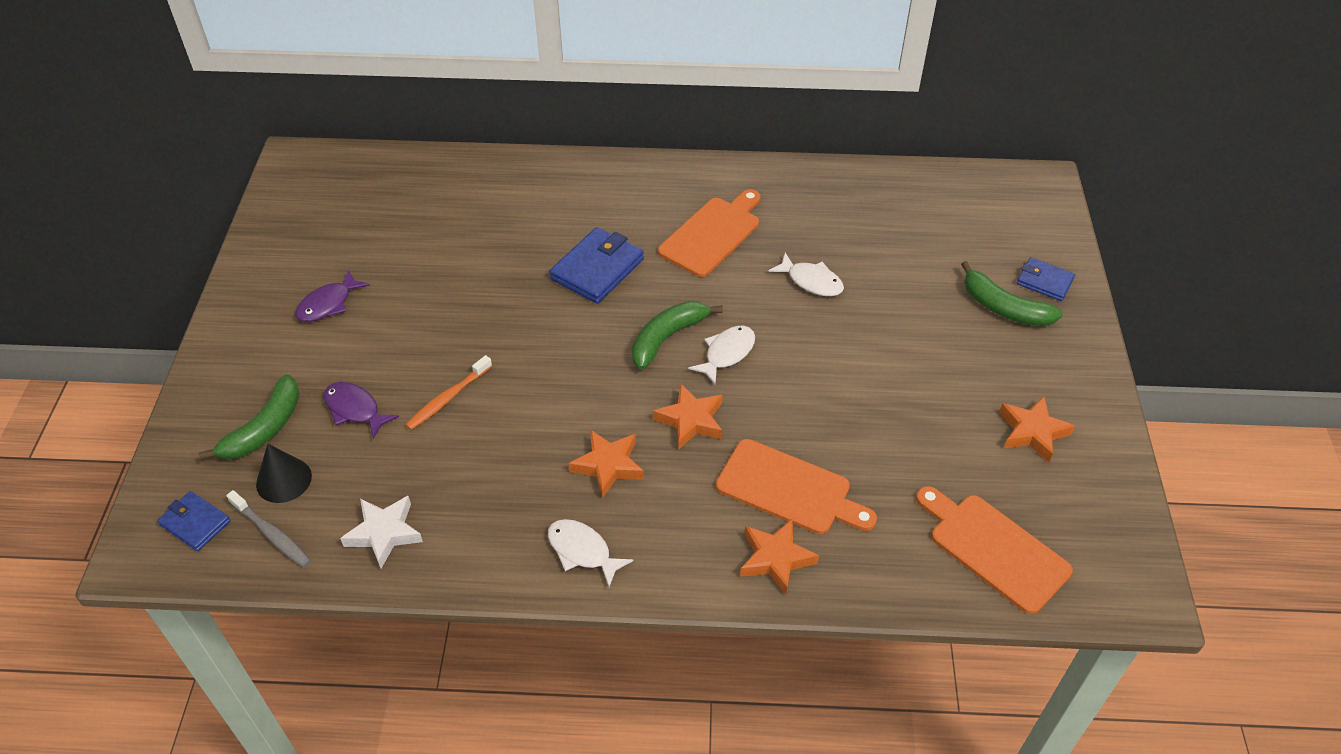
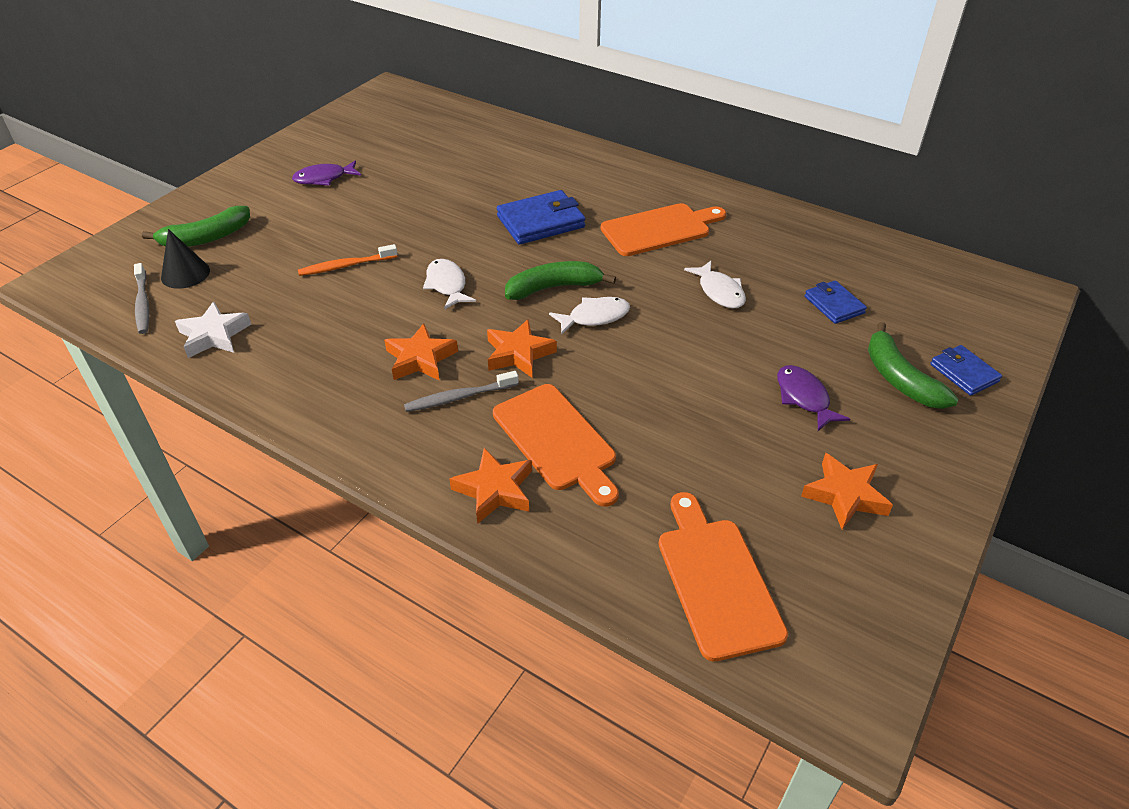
camera: 30 degrees right, 5 degrees down
blue wallet [157,491,230,551] -> blue wallet moved to [805,280,867,324]
purple fish [323,382,399,439] -> purple fish moved to [777,365,850,431]
white fish [548,519,634,587] -> white fish moved to [423,259,476,310]
none -> grey toothbrush [404,371,519,412]

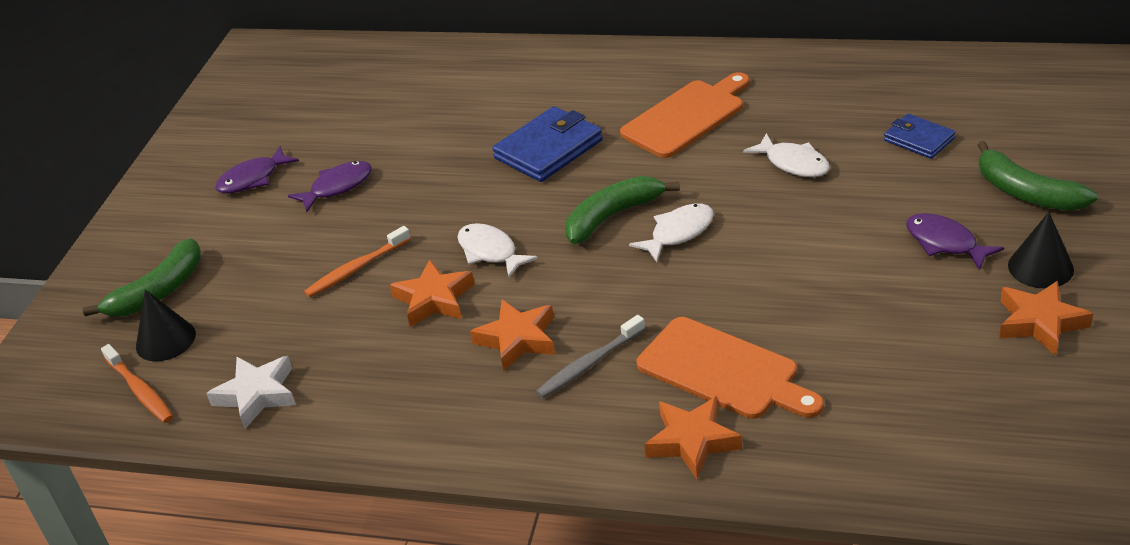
camera: 15 degrees left, 5 degrees down
grey toothbrush [134,263,149,334] -> orange toothbrush [101,344,173,423]
orange star [487,319,557,378] -> orange star moved to [390,259,475,327]
orange cutting board [659,492,788,662] -> none
blue wallet [930,345,1002,396] -> none
none -> purple fish [288,161,372,212]
none -> black cone [1008,212,1074,288]

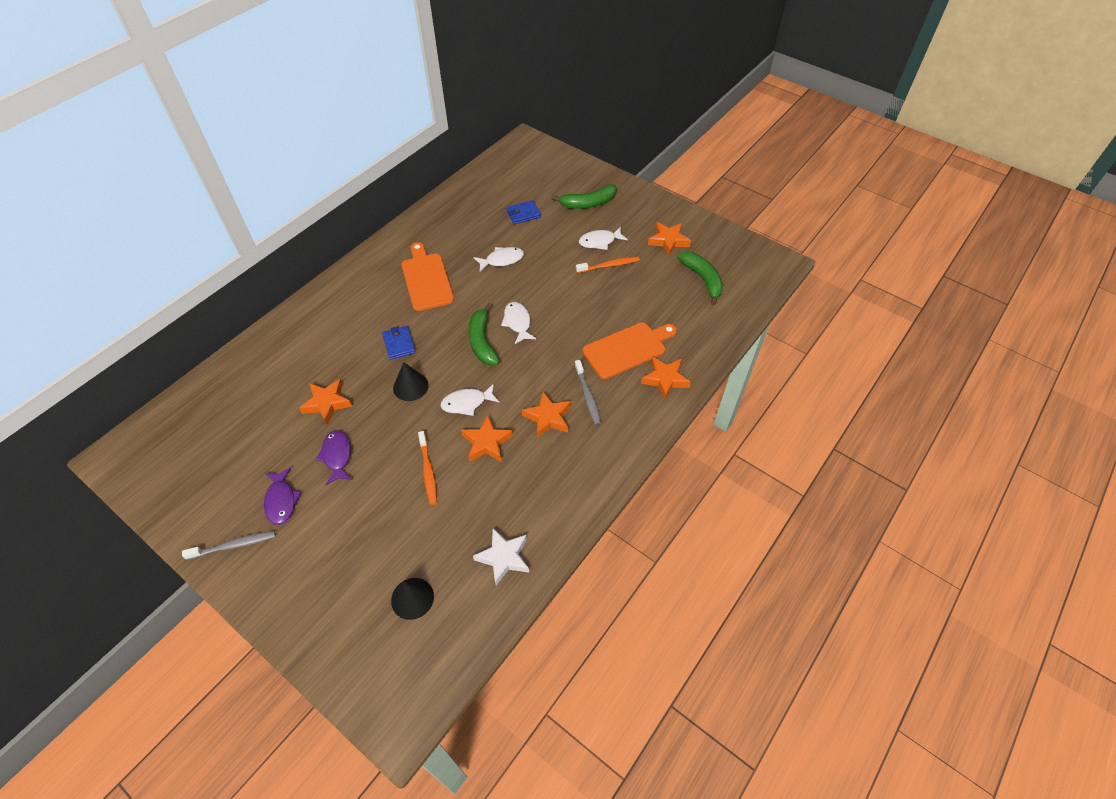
camera: 70 degrees left, 15 degrees up
green banana [83,238,201,317] -> green banana moved to [677,252,723,305]
orange toothbrush [101,344,173,423] -> orange toothbrush moved to [576,256,640,273]
blue wallet [492,106,603,182] -> blue wallet [382,326,416,360], size x0.60
purple fish [906,213,1004,271] -> white fish [579,227,628,250]
black cone [1008,212,1074,288] -> black cone moved to [393,363,429,401]
none -> grey toothbrush [182,531,276,560]
none -> orange star [299,379,352,424]

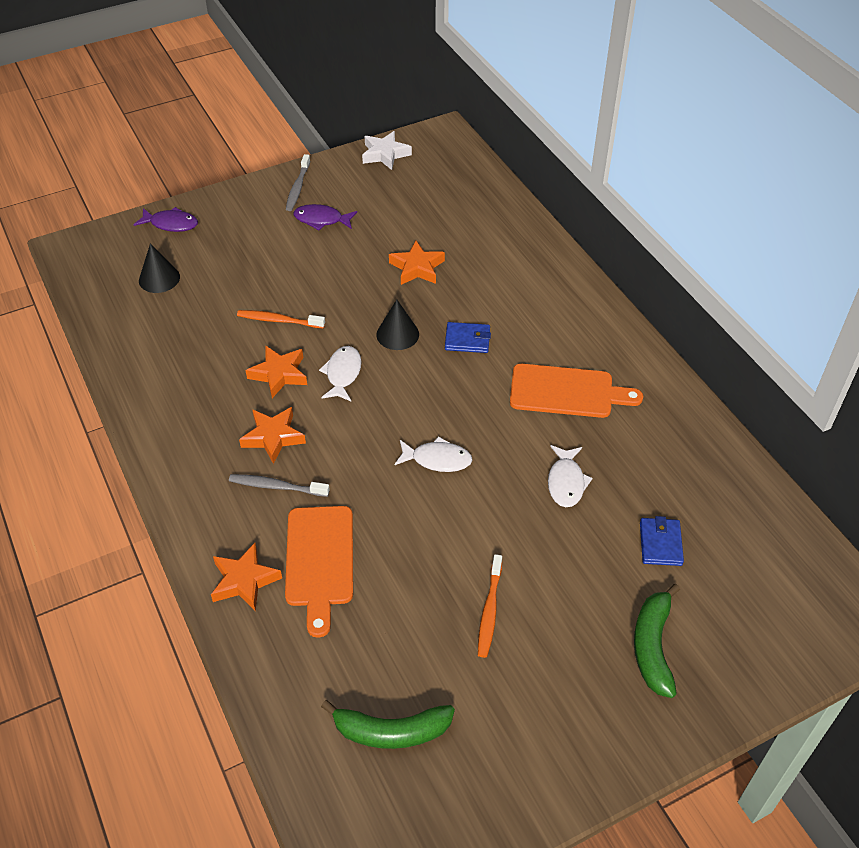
camera: 115 degrees right, 5 degrees down
purple fish [316,430,352,485] -> purple fish moved to [133,207,198,232]
green banana [468,303,500,365] -> none
white star [473,528,529,585] -> white star moved to [362,131,412,170]
white fish [579,227,628,250] -> none
orange star [648,222,691,256] -> none

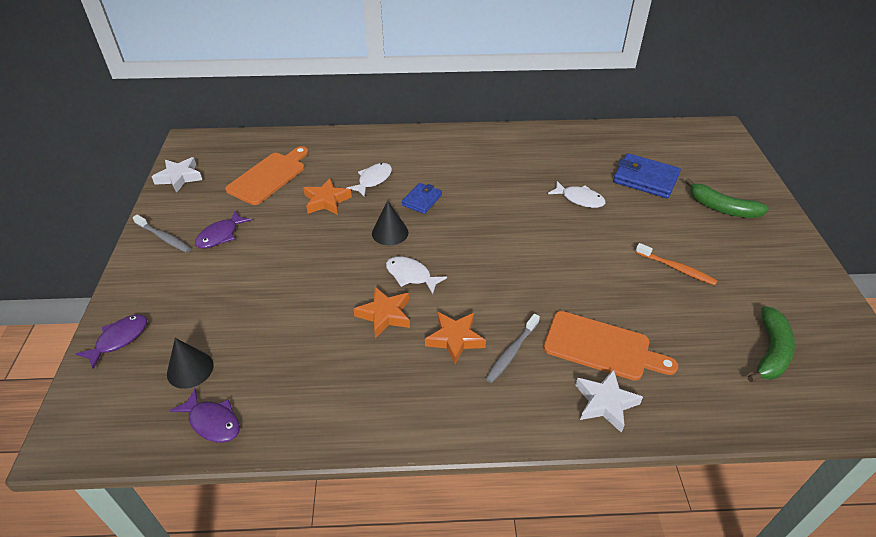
camera: 65 degrees left, 5 degrees down
orange star [211,543,282,611] -> white star [575,369,643,433]
orange toothbrush [237,310,325,329] -> none
white fish [394,436,472,472] -> white fish moved to [347,163,392,197]
orange cutting board [510,364,643,418] -> orange cutting board moved to [225,146,308,205]
blue wallet [640,516,684,566] -> blue wallet [613,153,681,198], size x1.66
none -> purple fish [170,389,240,443]

